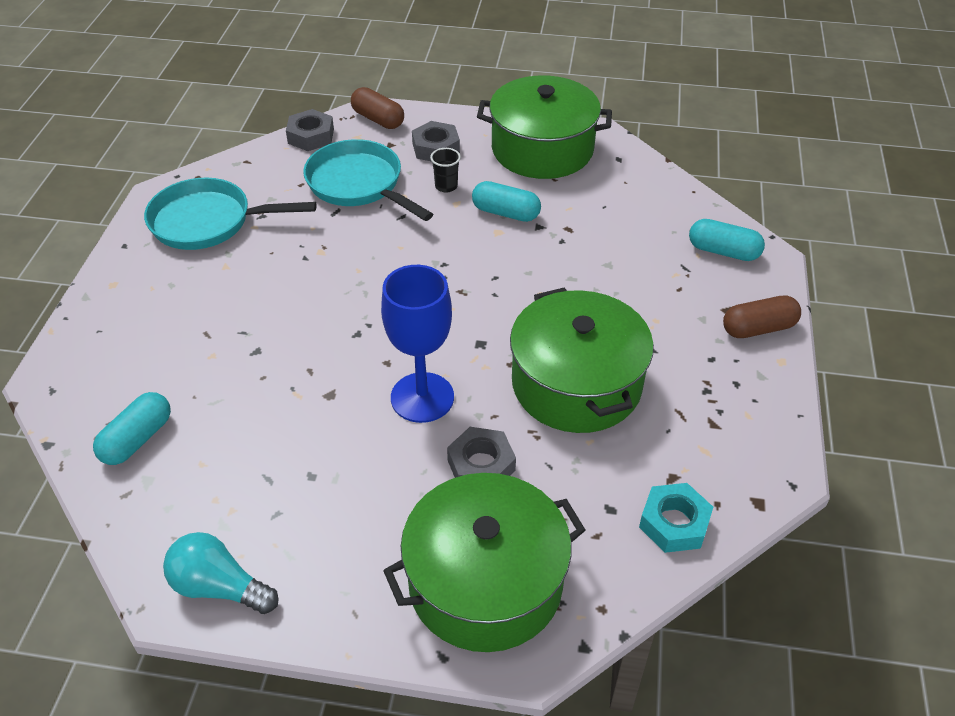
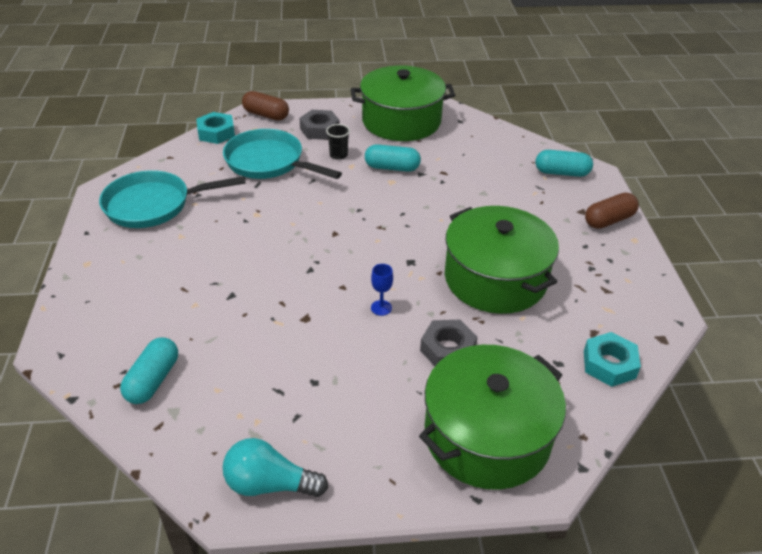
camera: 15 degrees left, 5 degrees down
grey nut [286,109,334,151] -> turquoise nut [196,112,235,144]
blue goblet [381,265,454,423] -> blue goblet [371,264,393,316], size x0.41

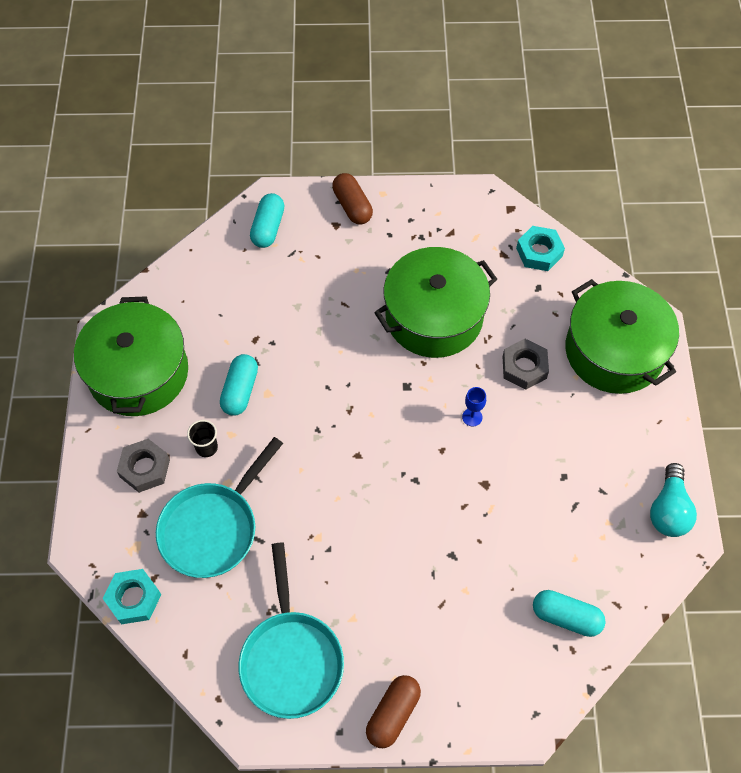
camera: 85 degrees left, 20 degrees up
brown capsule [242,91,289,120] -> brown capsule moved to [366,675,421,748]

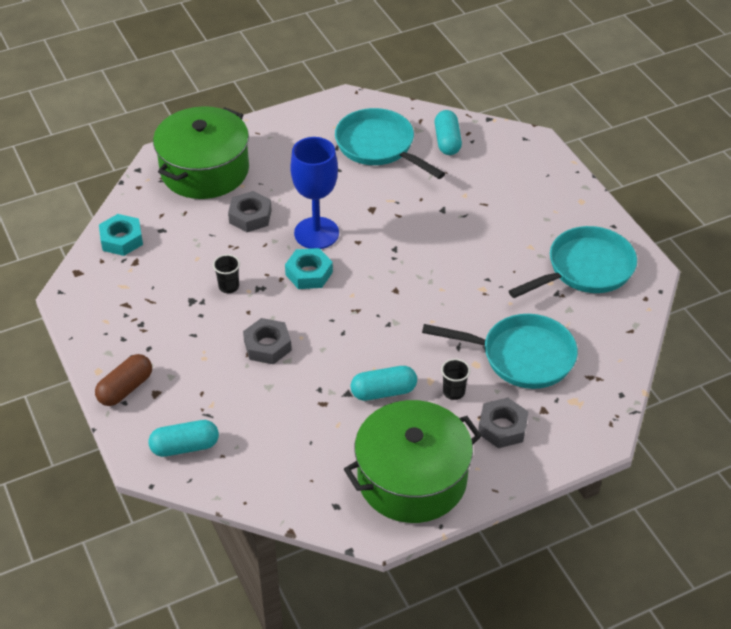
camera: 115 degrees left, 15 degrees down
turquoise nut [102,569,161,624] -> turquoise nut moved to [285,248,333,289]
brown capsule [366,675,421,748] -> none
green pot [374,247,497,358] -> black cup [213,254,240,293]
blue goblet [462,387,486,426] -> blue goblet [290,137,339,249], size x2.45
turquoise light bulb [650,463,697,537] -> none
none -> grey nut [243,318,292,364]
none -> turquoise pan [335,108,445,179]

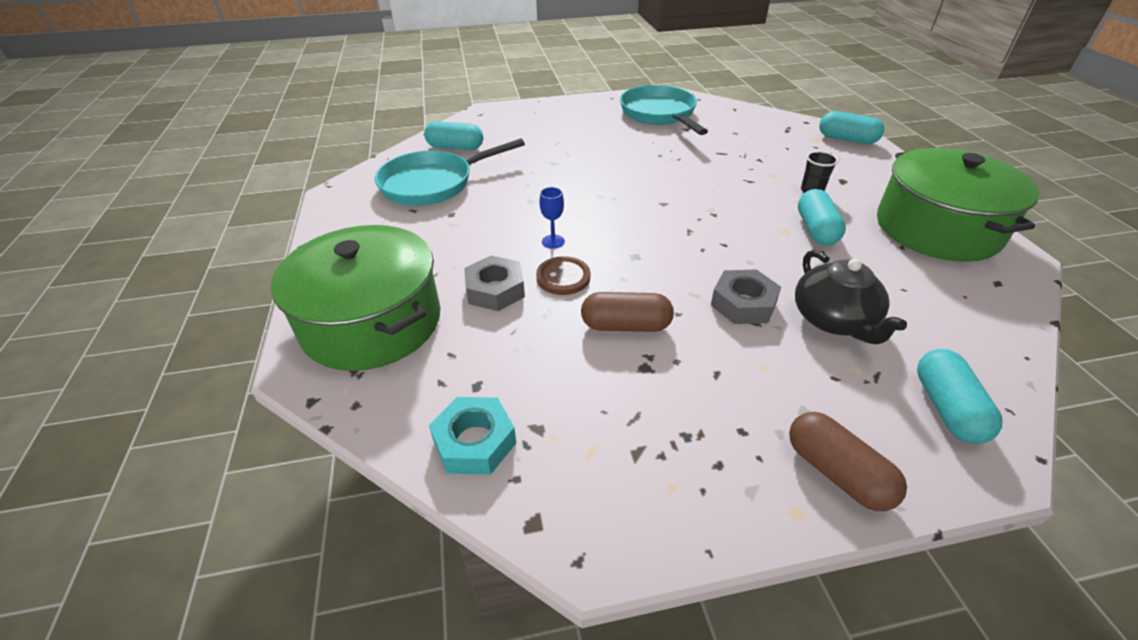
camera: 75 degrees left, 5 degrees down
black cup [213,254,240,293] -> brown capsule [581,292,674,332]
turquoise nut [285,248,333,289] -> none
blue goblet [290,137,339,249] -> blue goblet [540,187,565,249], size x0.41
turquoise pan [422,314,578,389] -> none
grey nut [478,398,528,448] -> none
none -> brown button [536,256,590,295]
none -> black teapot [795,250,907,344]
none -> turquoise capsule [819,111,884,144]

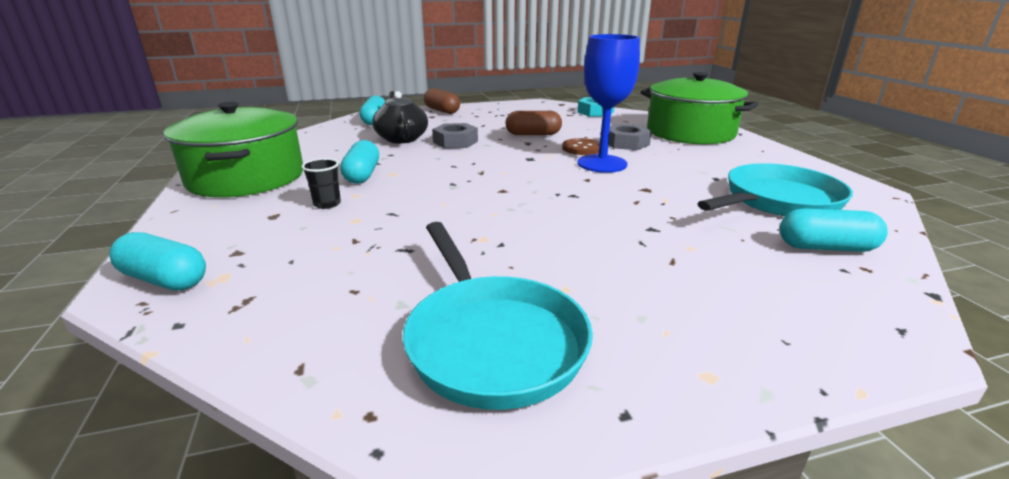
camera: 175 degrees right, 15 degrees down
blue goblet [540,187,565,249] -> blue goblet [577,34,640,173], size x2.45

